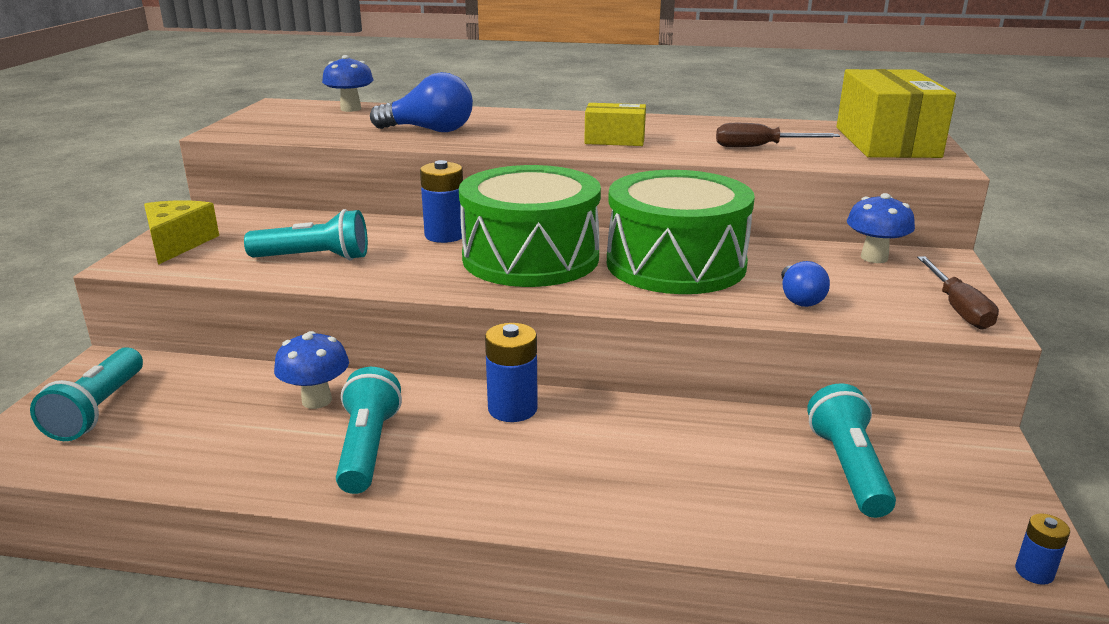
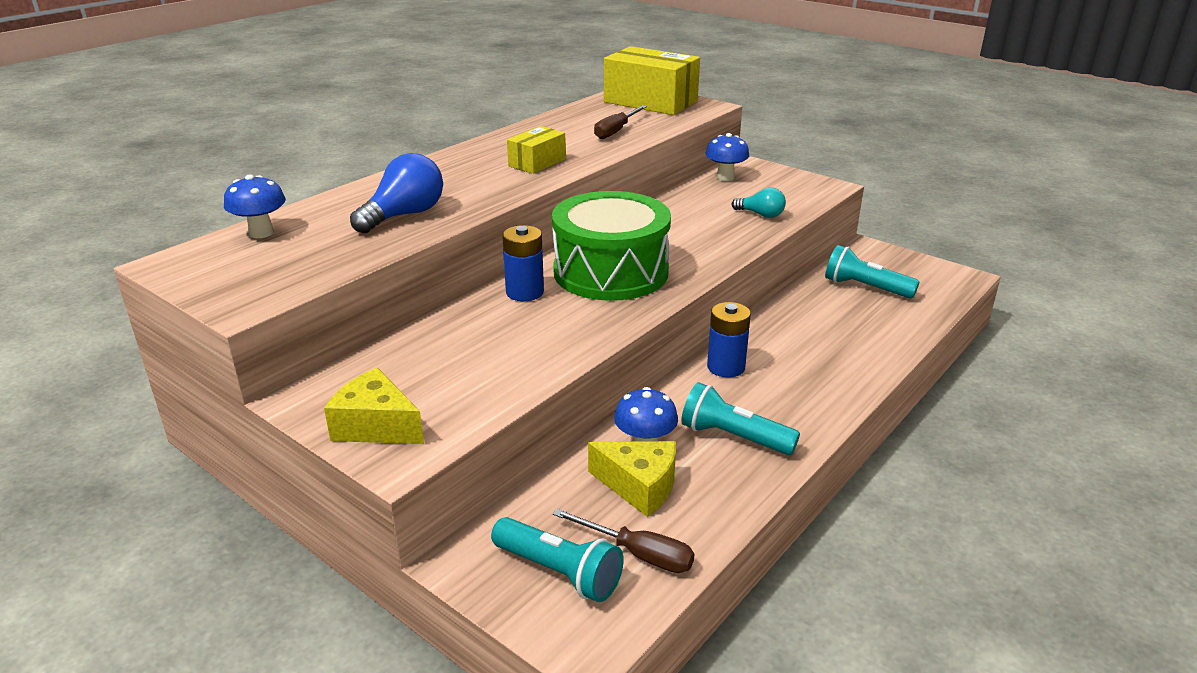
camera: 60 degrees left, 5 degrees up
turquoise flashlight [244,209,368,260] -> none
green drum [607,170,755,294] -> none
blue light bulb [781,261,830,307] -> turquoise light bulb [732,187,786,218]
brown screwdriver [917,256,999,329] -> brown screwdriver moved to [553,508,694,573]
blue battery [1015,513,1070,585] -> none
none -> yellow cheese [588,441,676,517]

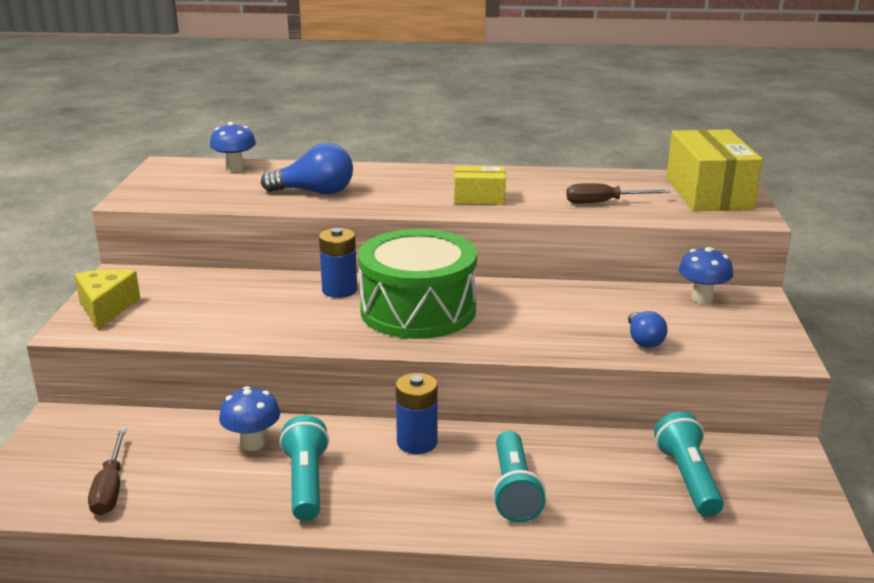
camera: 55 degrees right, 5 degrees down
turquoise flashlight [491,517,624,602] -> turquoise flashlight moved to [492,431,546,522]
yellow cheese [588,441,676,517] -> none
turquoise light bulb [732,187,786,218] -> blue light bulb [628,311,667,348]

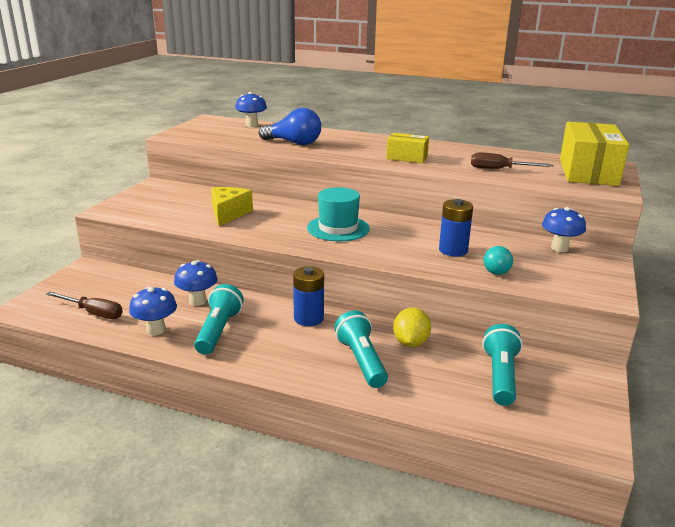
camera: 15 degrees right, 0 degrees up
yellow cheese [74,269,140,330] -> yellow cheese moved to [211,187,253,226]
brown screwdriver [88,428,127,516] -> brown screwdriver turned 75 degrees counterclockwise [46,292,123,319]
blue battery [319,228,357,298] -> blue battery moved to [439,199,473,257]
green drum [358,229,477,339] -> turquoise hat [307,187,370,241]
turquoise flashlight [492,431,546,522] -> turquoise flashlight turned 150 degrees clockwise [334,310,388,388]
blue light bulb [628,311,667,348] -> turquoise light bulb [484,246,513,275]
none -> blue mushroom [129,287,177,335]
none -> yellow lemon [393,308,431,347]

